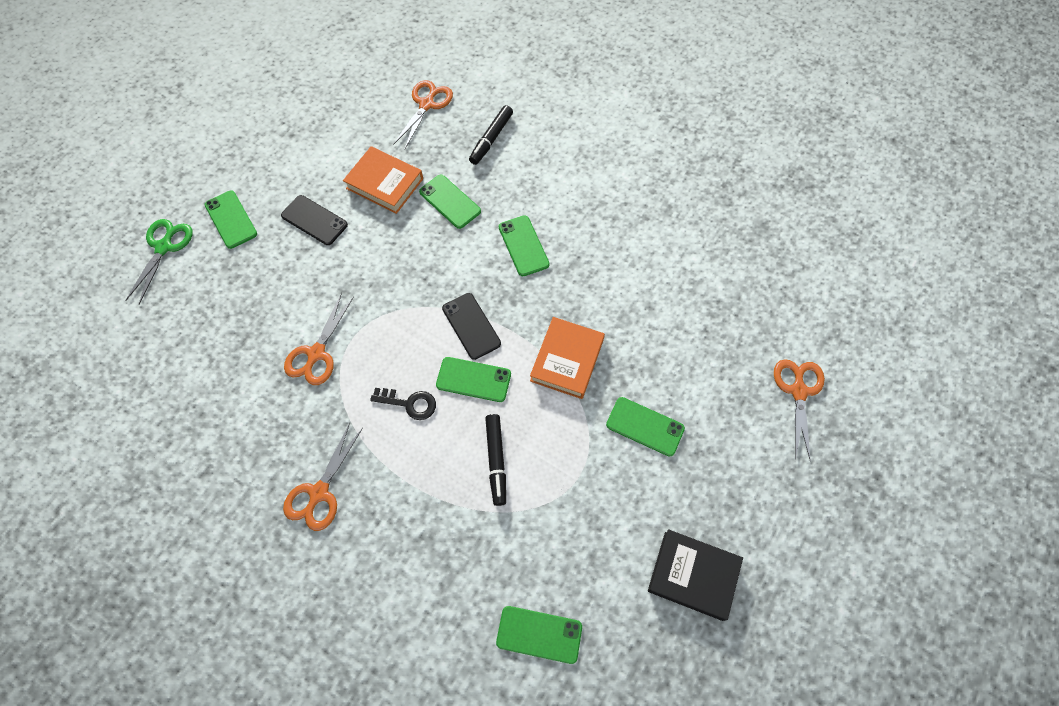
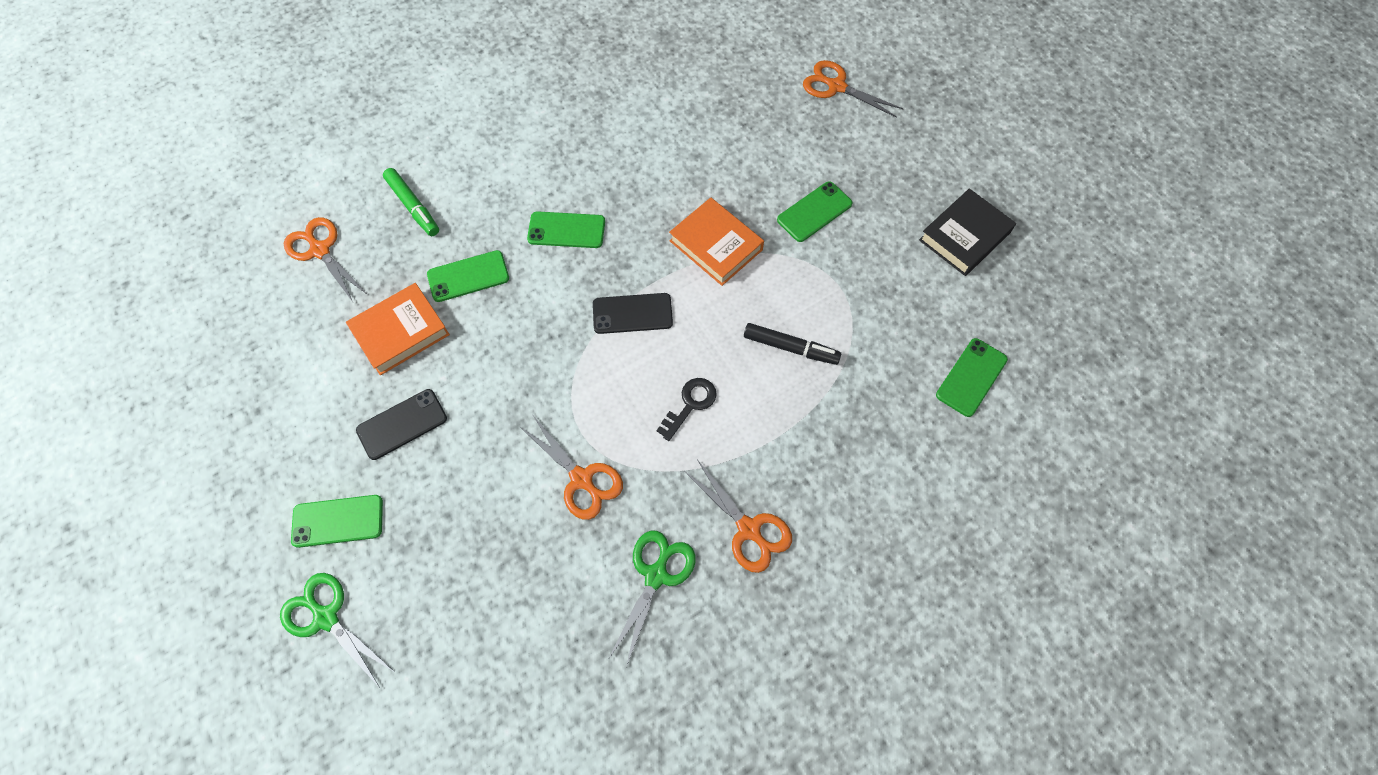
camera: 65 degrees left, 0 degrees up
green phone [436,357,511,402] -> none
black marker [469,105,513,165] -> green marker [383,168,439,236]
none -> green scissors [609,531,695,667]

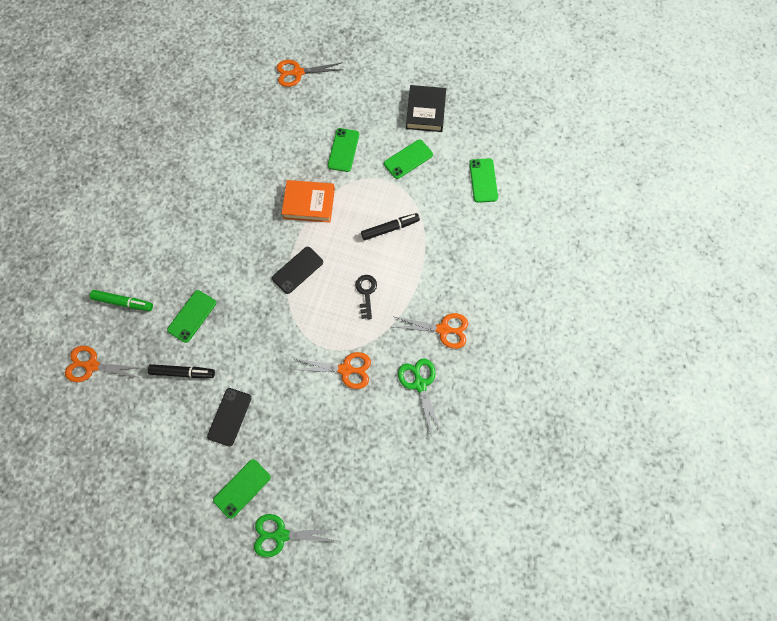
camera: 40 degrees left, 5 degrees up
orange book [346,283,450,375] -> black marker [148,364,215,378]
green phone [527,211,605,248] -> green phone moved to [384,139,433,179]

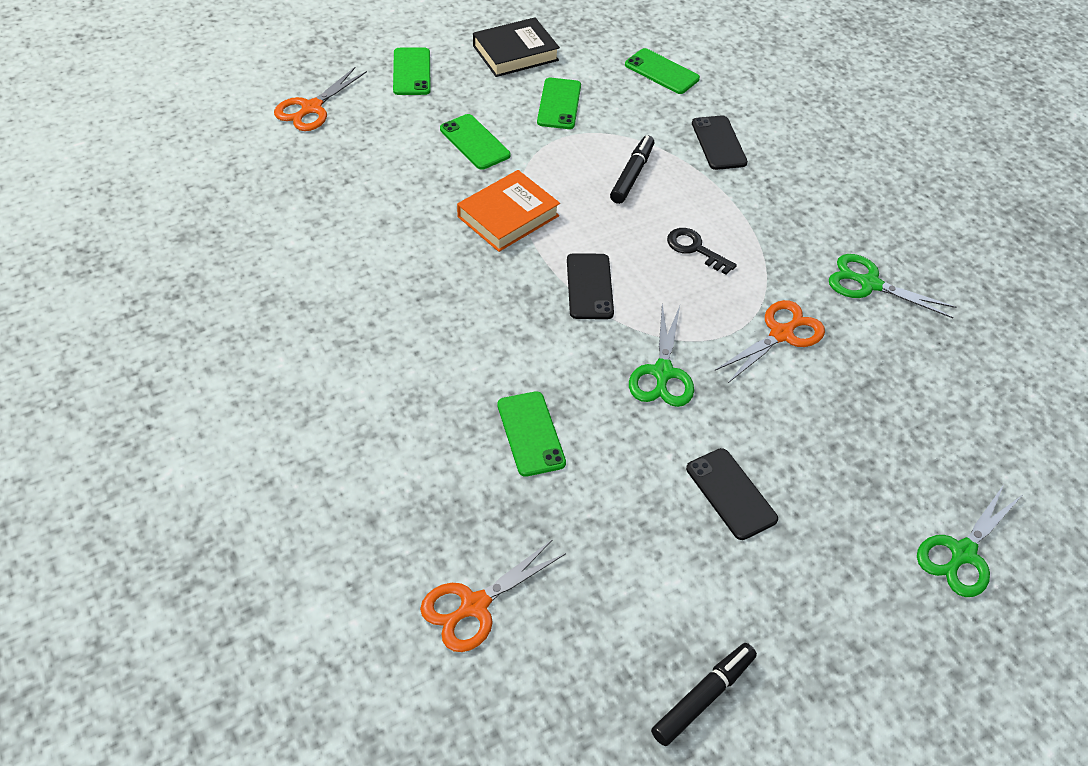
camera: 50 degrees left, 20 degrees down
green marker [90,290,153,311] -> none
black marker [148,364,215,378] -> black marker moved to [651,643,757,746]
green phone [213,459,271,519] -> green phone moved to [393,47,431,95]
orange scissors [395,313,468,349] -> none
black book [406,85,446,132] -> black book turned 75 degrees counterclockwise [473,17,560,77]
none -> green scissors [629,304,694,407]
none -> black phone [692,115,748,170]

